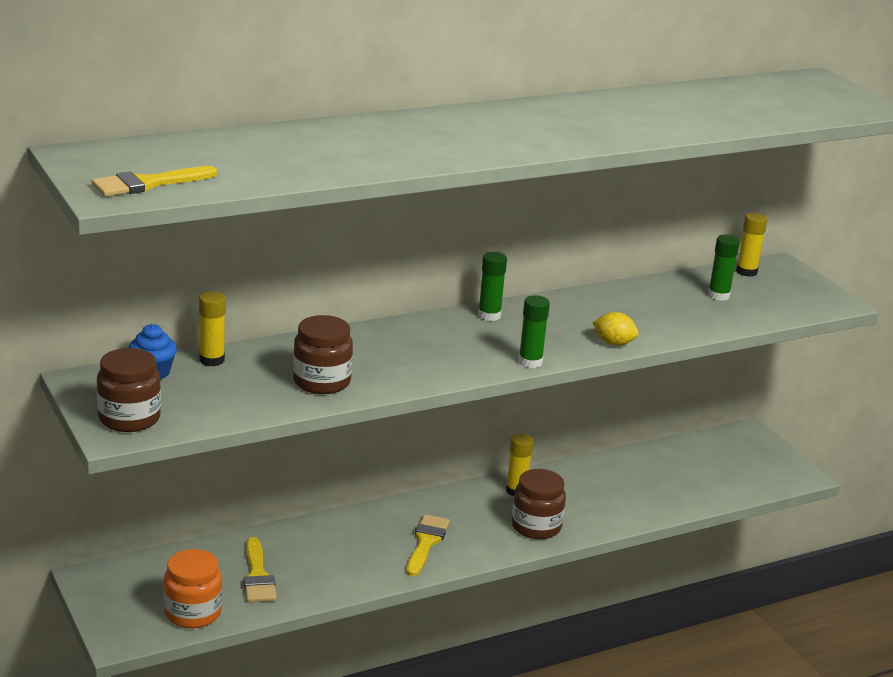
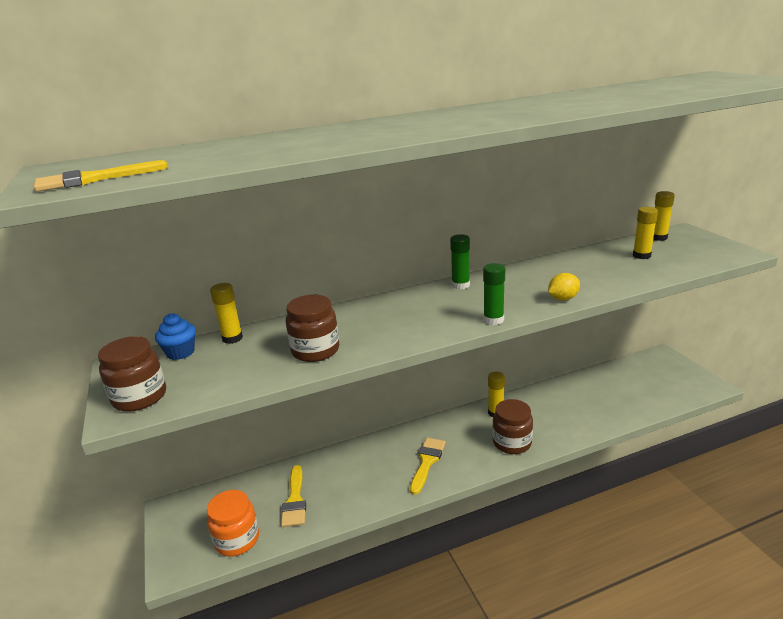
camera: 10 degrees right, 0 degrees up
yellow lemon [593,312,639,346] -> yellow lemon turned 60 degrees counterclockwise [548,273,580,301]
green glue stick [708,235,740,301] -> yellow glue stick [633,207,658,259]

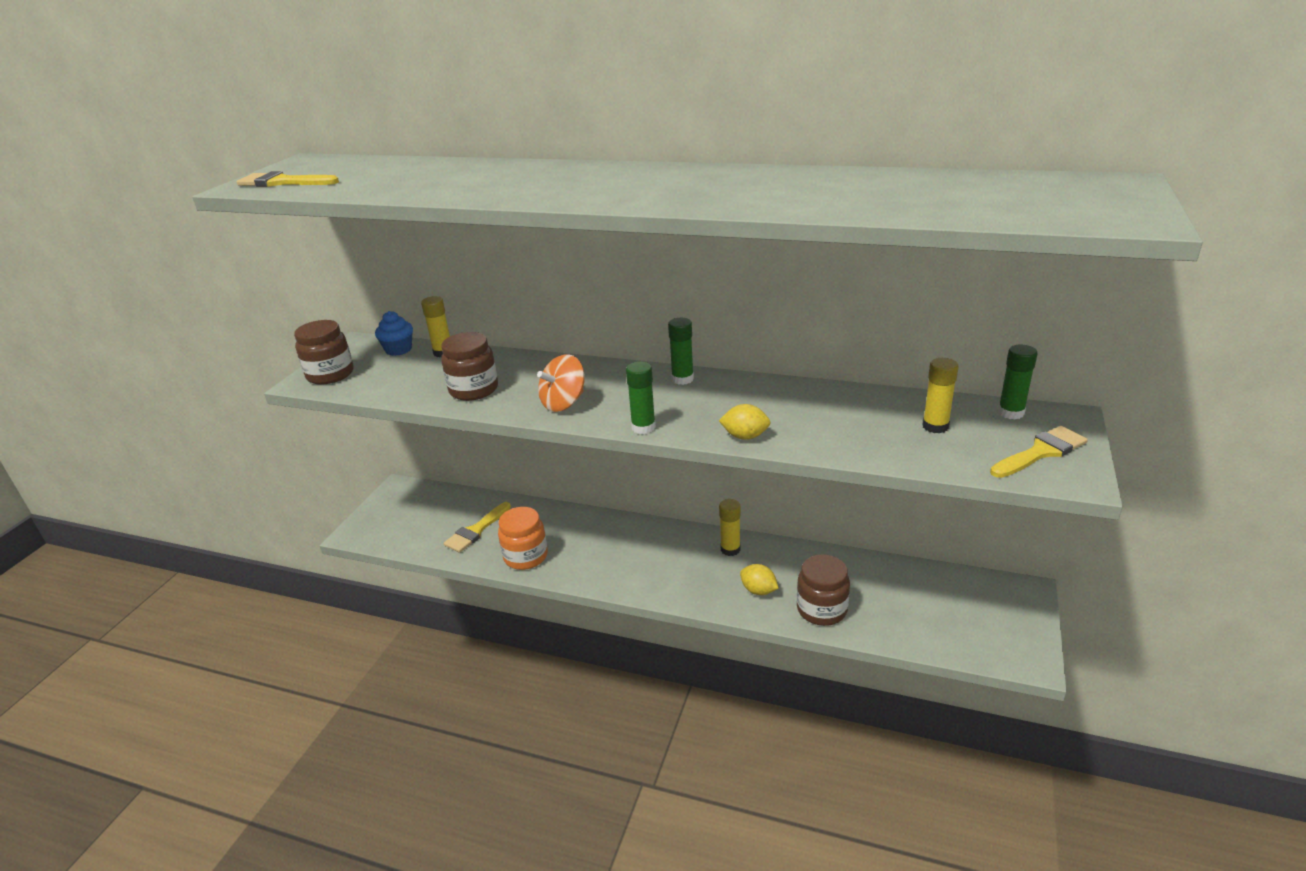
camera: 40 degrees right, 5 degrees up
orange jar [207,490,259,557] -> orange jar moved to [498,507,548,570]
yellow brush [410,438,446,495] -> yellow brush moved to [990,426,1088,478]
brown jar [492,399,533,454] -> brown jar moved to [797,554,850,626]
yellow glue stick [653,191,675,241] -> green glue stick [998,345,1038,419]
none -> orange spinning top [537,354,585,412]
none -> yellow lemon [740,564,779,595]

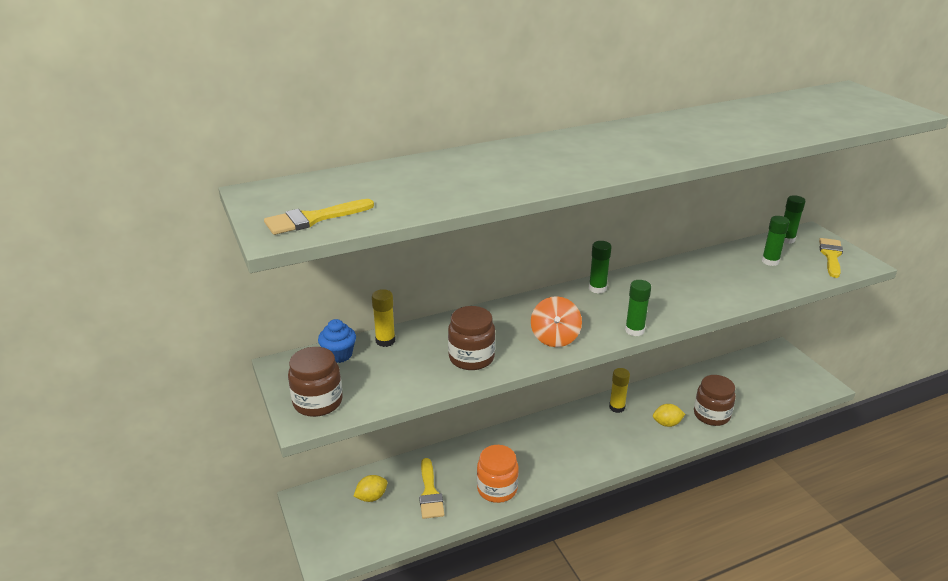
camera: 45 degrees left, 0 degrees up
yellow lemon [719,404,771,440] -> yellow lemon moved to [354,475,387,502]
yellow glue stick [922,358,959,434] -> green glue stick [762,216,789,266]

